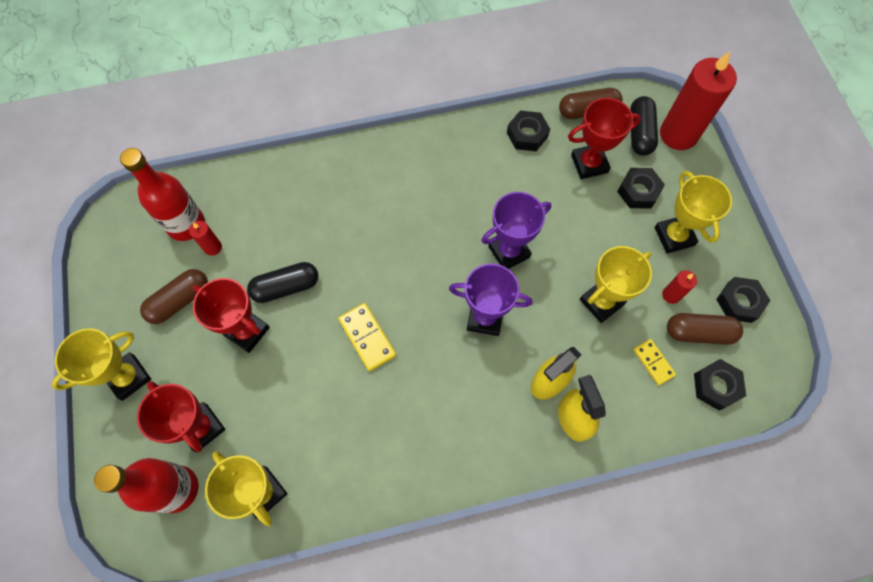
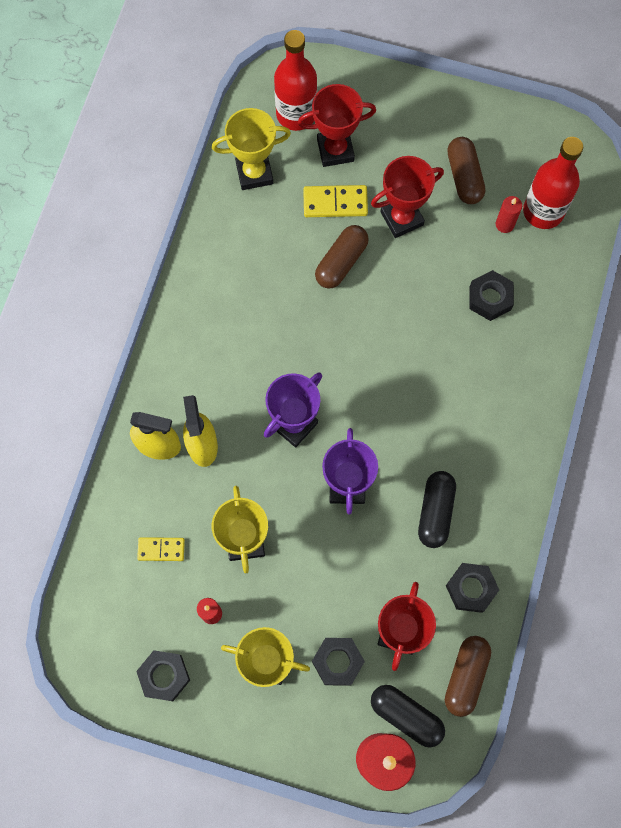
camera: 120 degrees right, 5 degrees up
yellow trophy [52,328,151,401] -> none
black capsule [247,262,318,303] -> black capsule moved to [418,471,456,548]
yellow domino [338,303,396,371] -> yellow domino moved to [303,185,368,217]
brown capsule [667,313,743,345] -> brown capsule moved to [315,225,369,289]
black nut [694,359,746,410] -> black nut moved to [470,270,514,321]

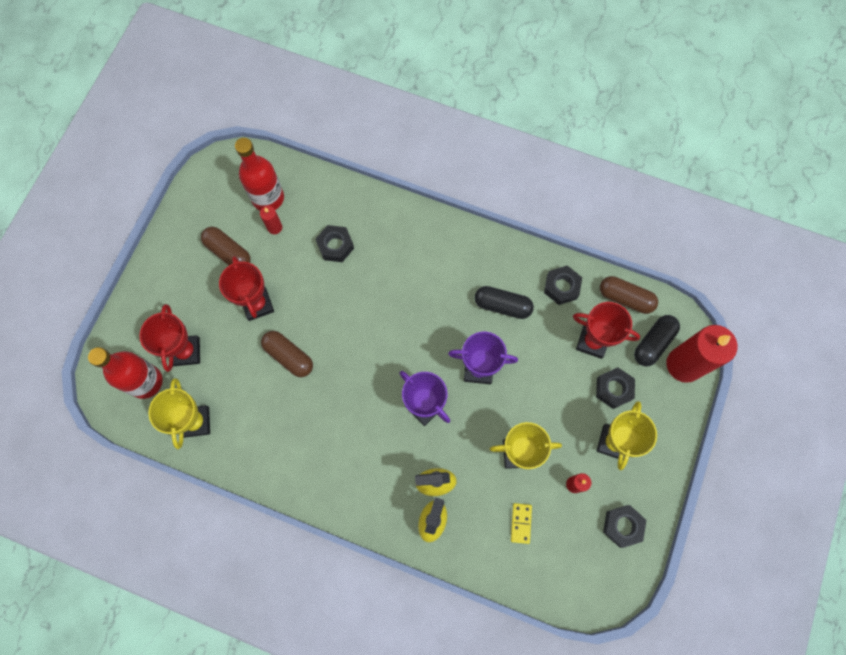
camera: 85 degrees left, 0 degrees up
yellow domino [303,185,368,217] -> none
brown capsule [447,137,485,204] -> brown capsule turned 45 degrees clockwise [201,227,251,265]

